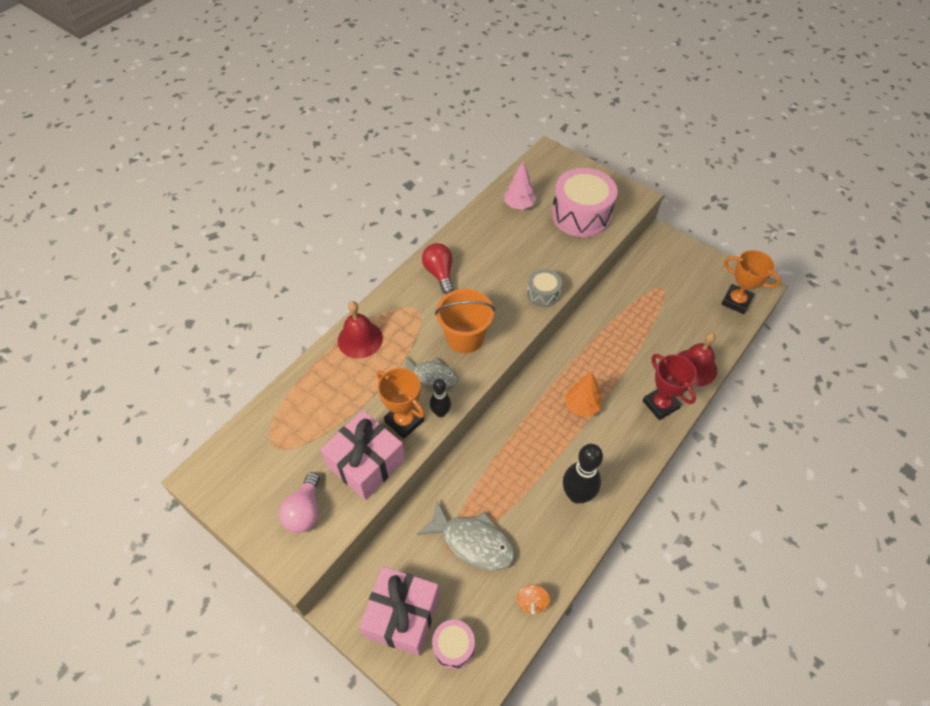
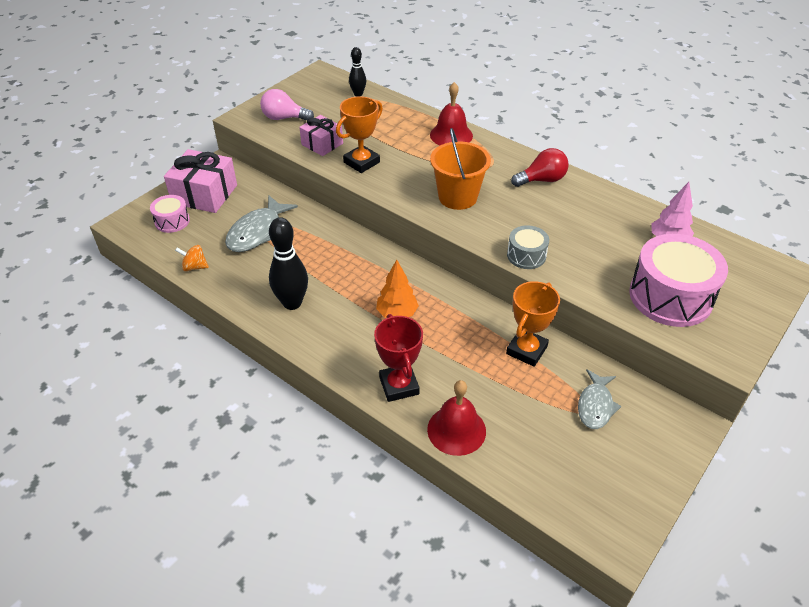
camera: 90 degrees right, 10 degrees down
pink gift [320,410,405,500] -> pink gift [299,115,343,156], size x0.62
grey fish [405,356,458,387] -> grey fish moved to [578,369,621,429]
black bowling pin [430,379,451,417] -> black bowling pin moved to [349,47,366,97]
red trophy [643,354,697,420] -> red trophy turned 75 degrees counterclockwise [374,314,423,402]
orange trophy [721,250,781,314] -> orange trophy moved to [506,281,560,367]

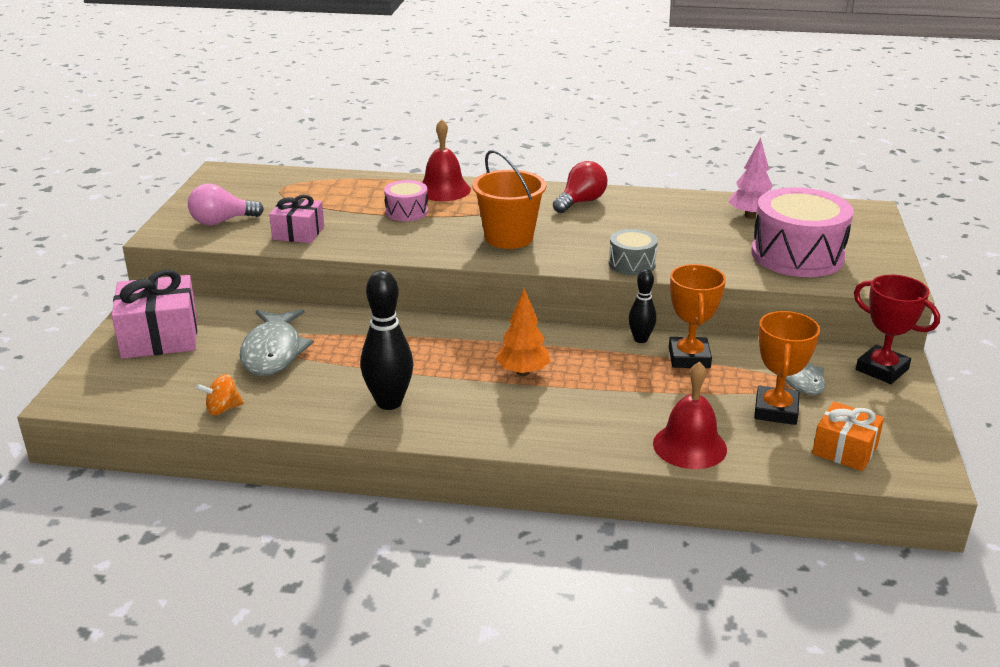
camera: 30 degrees left, 15 degrees down
pink drum [150,195,190,233] -> pink drum moved to [384,180,428,221]
orange trophy [336,96,383,173] -> orange trophy moved to [754,311,820,425]
black bowling pin [349,47,366,97] -> black bowling pin moved to [629,269,656,343]
red trophy [374,314,423,402] -> red trophy moved to [854,275,940,384]
none -> orange gift [812,402,884,471]

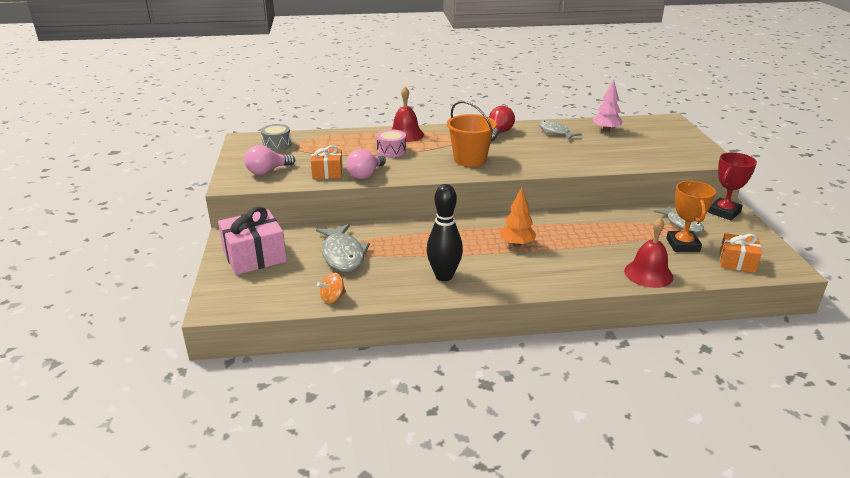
camera: 15 degrees left, 0 degrees up
pink gift [269,195,324,243] -> orange gift [311,145,343,179]
grey drum [609,229,658,275] -> grey drum moved to [261,124,292,151]
black bowling pin [629,269,656,343] -> none
orange trophy [669,264,726,368] -> none
pink drum [751,187,854,277] -> none
red trophy [854,275,940,384] -> red trophy turned 75 degrees counterclockwise [708,152,757,220]
none -> pink light bulb [346,149,386,179]
none -> grey fish [539,121,582,140]

